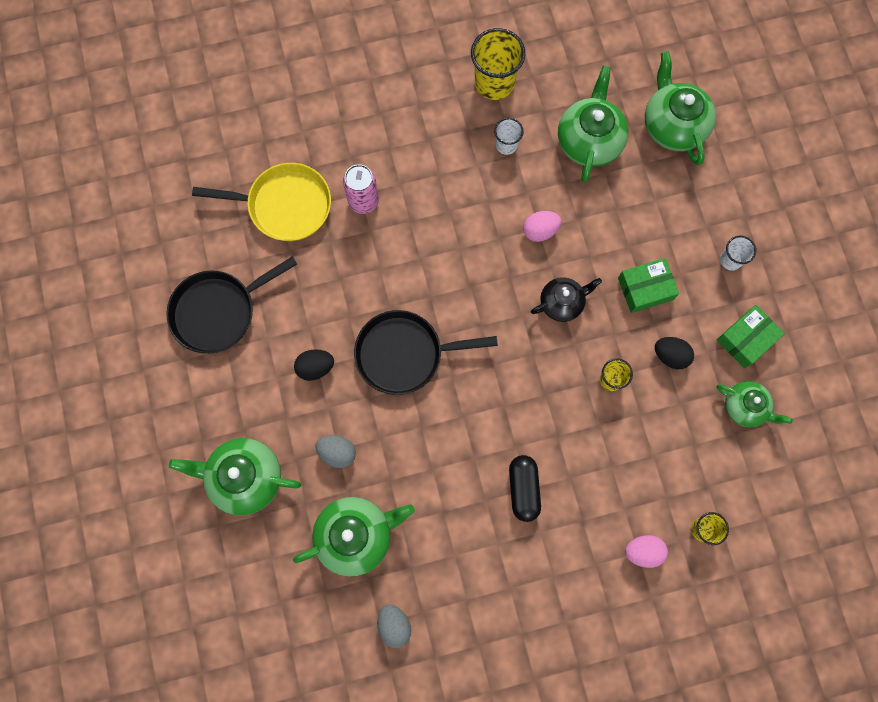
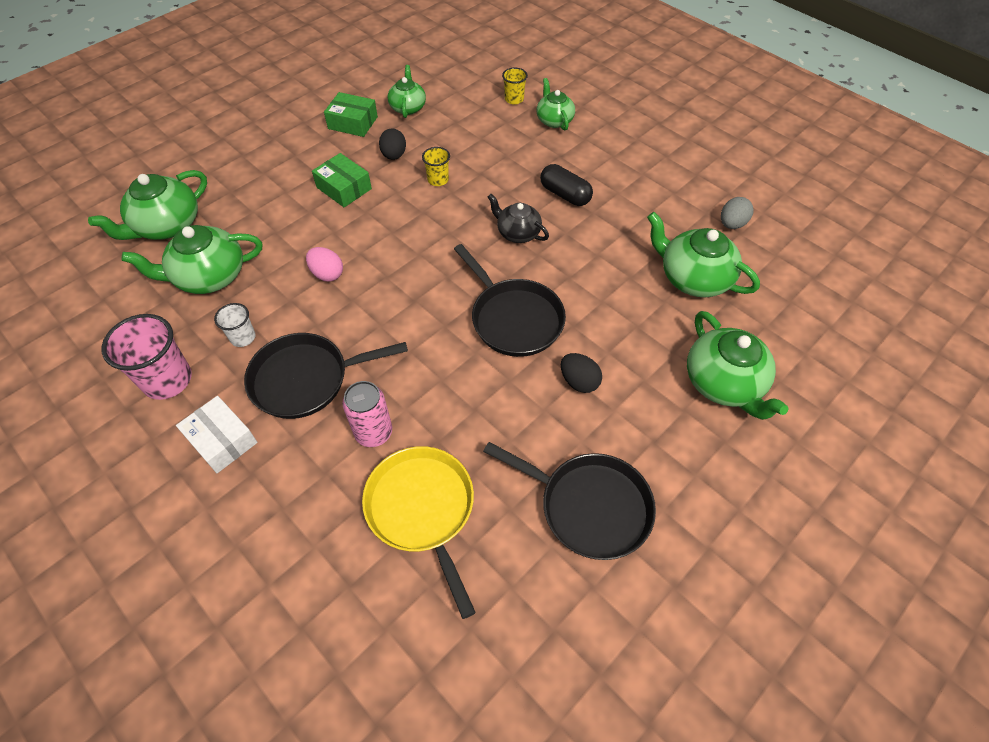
camera: 120 degrees left, 20 degrees down
grey egg [315,435,356,468] -> none
yellow cup [471,28,525,100] -> pink cup [101,314,192,400]
black capsule [509,455,541,522] -> black capsule turned 75 degrees clockwise [540,164,593,206]
black teapot [531,277,602,322] -> black teapot moved to [488,194,549,243]
pink egg [625,535,668,568] -> green teapot [537,78,575,131]
white cup [720,236,756,271] -> none
none -> white box [176,396,257,473]
none -> black pan [244,333,408,419]

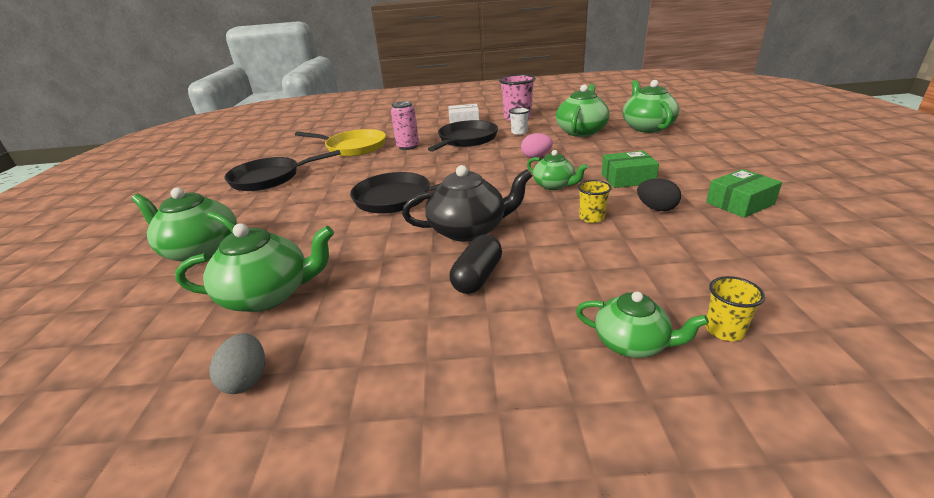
camera: 135 degrees right, 25 degrees down
green teapot [388,65,426,118] -> green teapot moved to [527,150,588,190]
black teapot [488,194,549,243] -> black teapot [402,165,532,242], size x1.61
black capsule [540,164,593,206] -> black capsule turned 60 degrees counterclockwise [450,235,502,294]
black egg [561,353,602,393] -> none

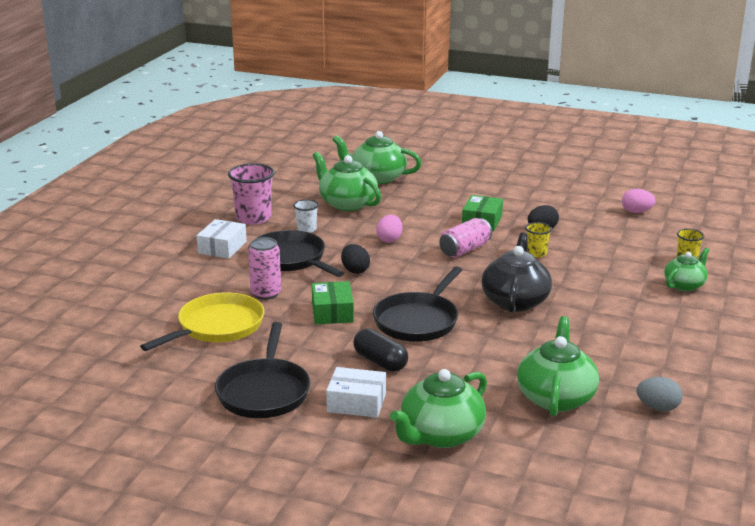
camera: 70 degrees left, 5 degrees down
black capsule [450,235,502,294] -> black capsule moved to [353,328,408,372]
green teapot [527,150,588,190] -> pink can [439,218,492,258]
green box [706,169,782,218] -> green box moved to [312,281,354,324]
none -> white box [326,367,386,418]
none -> black egg [341,244,370,274]
none -> pink egg [622,189,656,213]

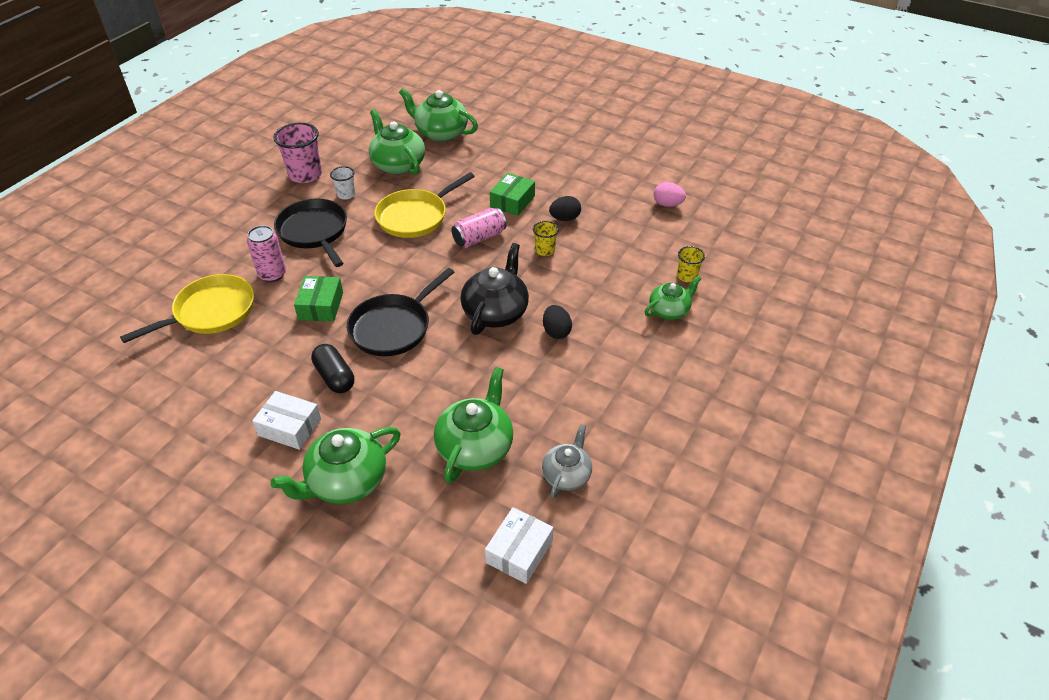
camera: 10 degrees right, 20 degrees up
white box [197,219,247,259] -> white box moved to [485,507,553,584]
black pan [215,322,311,418] -> none
black egg [341,244,370,274] -> black egg moved to [543,305,572,339]
pink egg [376,215,403,243] -> yellow pan [375,172,475,238]
grey egg [637,377,683,411] -> grey teapot [542,424,592,498]

